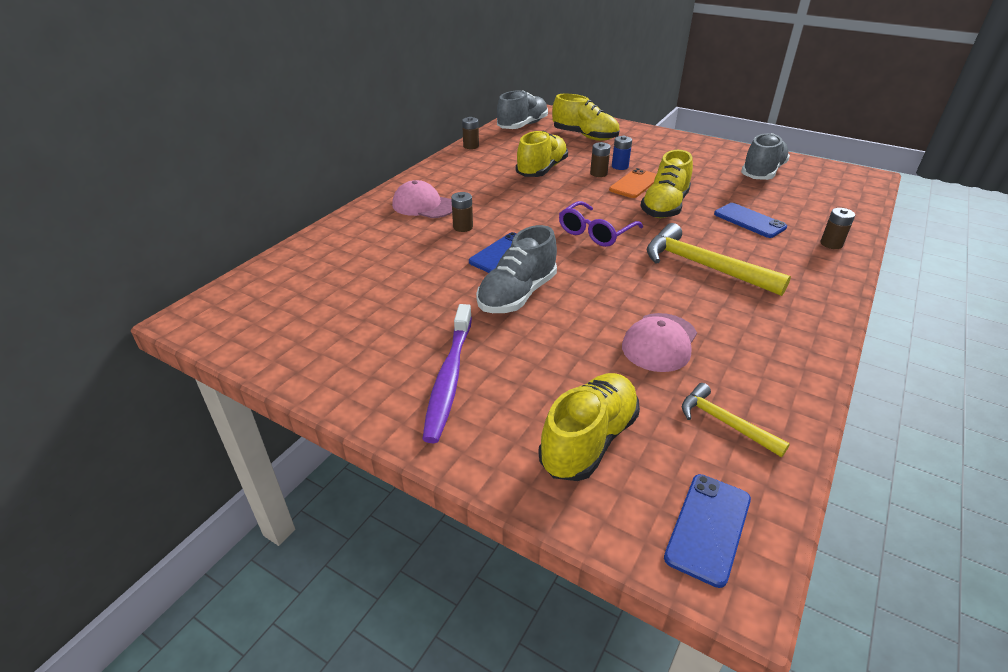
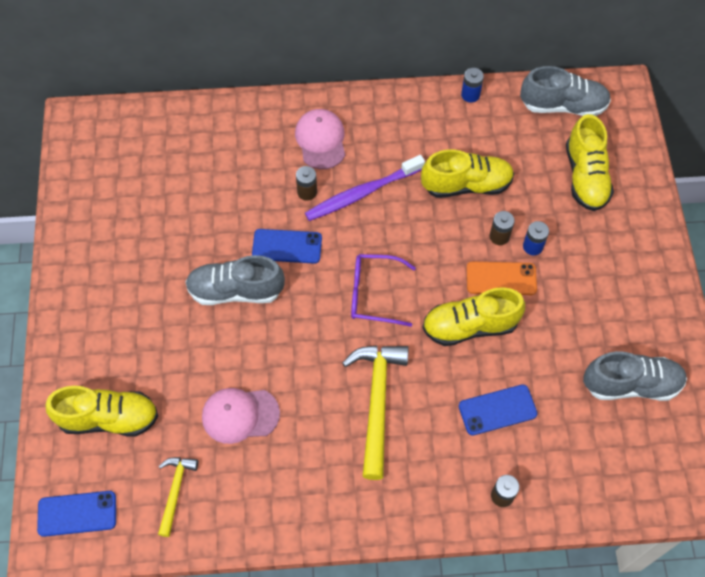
camera: 55 degrees right, 25 degrees up
purple toothbrush [422,304,472,443] -> purple toothbrush moved to [305,155,425,221]
brown battery [462,117,479,149] -> blue battery [461,68,484,103]
blue phone [714,203,787,238] -> blue phone turned 60 degrees clockwise [459,384,538,436]

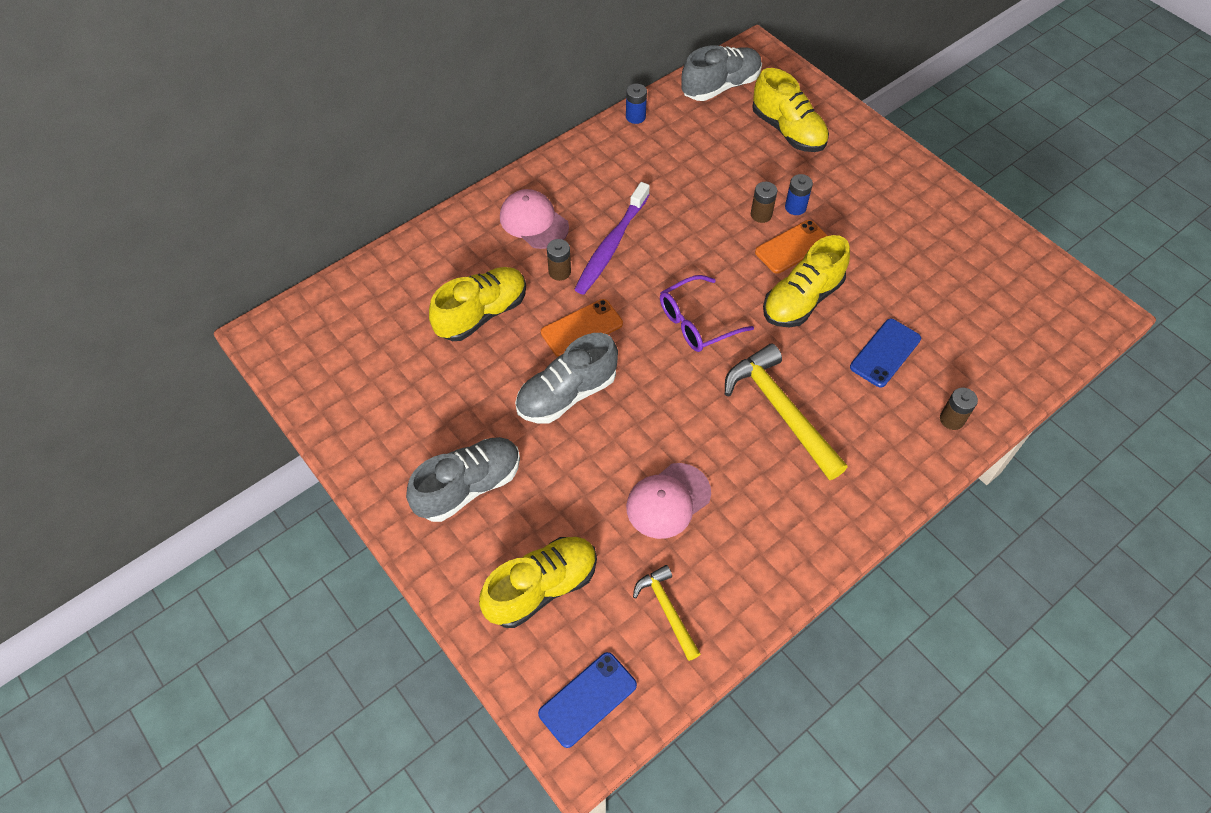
camera: 35 degrees left, 5 degrees down
blue phone [252,229,322,264] -> orange phone [541,299,623,357]
yellow shoe [421,149,514,198] -> yellow shoe moved to [429,267,526,341]
grey shoe [583,351,687,401] -> grey shoe moved to [406,437,520,522]

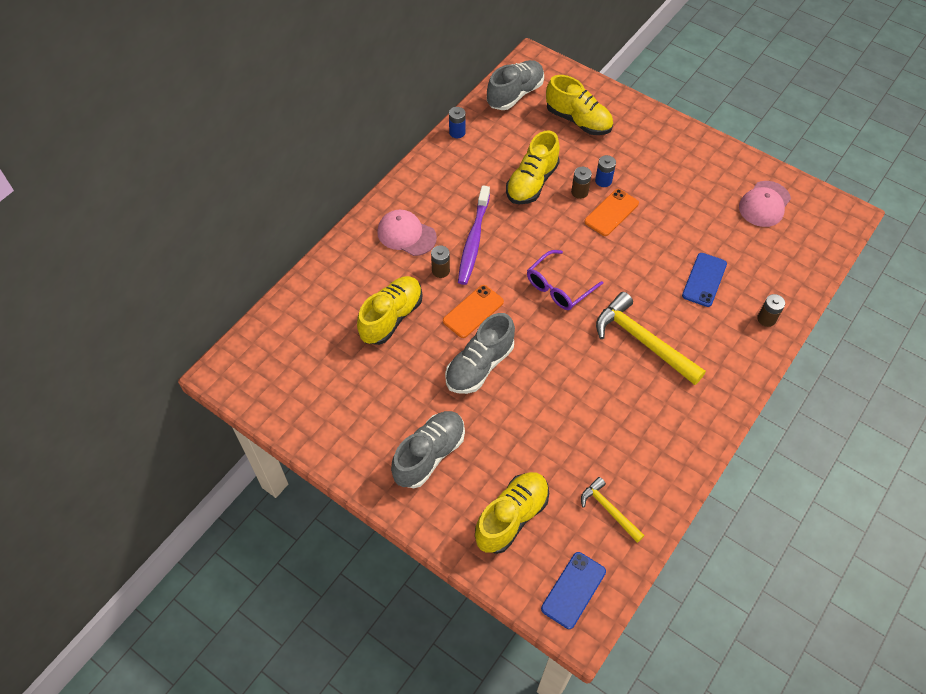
camera: 15 degrees left, 0 degrees up
pink cap [626,463,711,539] -> pink cap moved to [739,181,791,227]
yellow shoe [763,235,850,327] -> yellow shoe moved to [506,130,560,204]

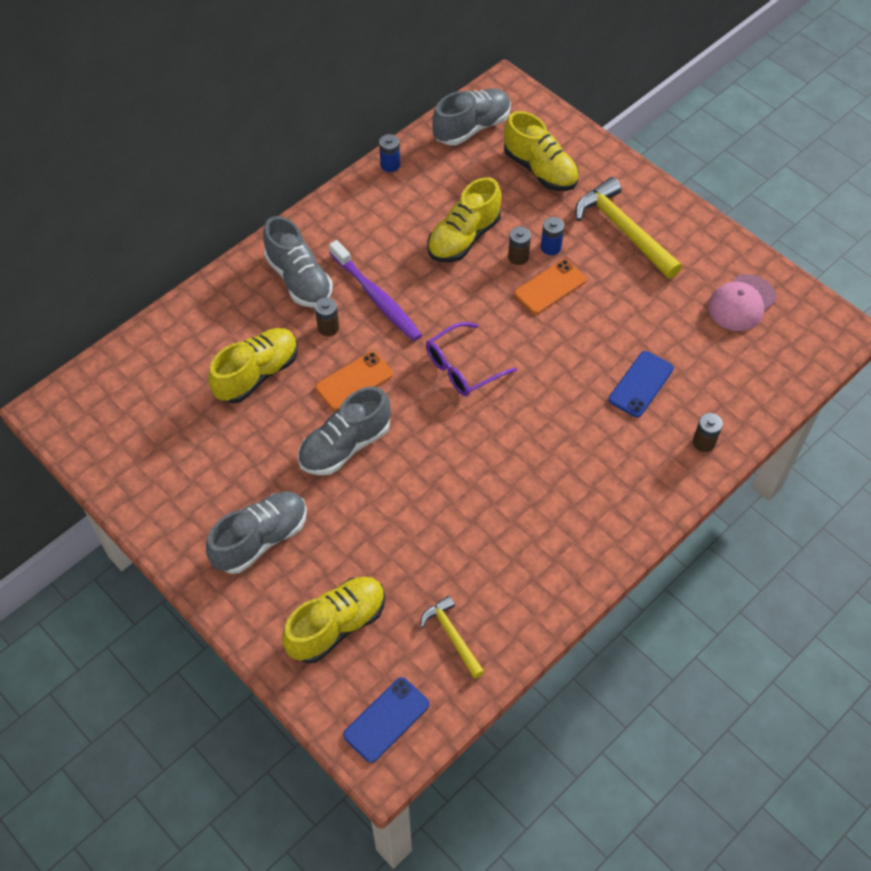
camera: 10 degrees right, 0 degrees up
pink cap [377,210,437,256] -> grey shoe [263,216,333,308]
purple toothbrush [458,185,490,285] -> purple toothbrush turned 60 degrees counterclockwise [329,240,422,341]
yellow hammer [596,292,706,385] -> yellow hammer moved to [575,177,682,279]

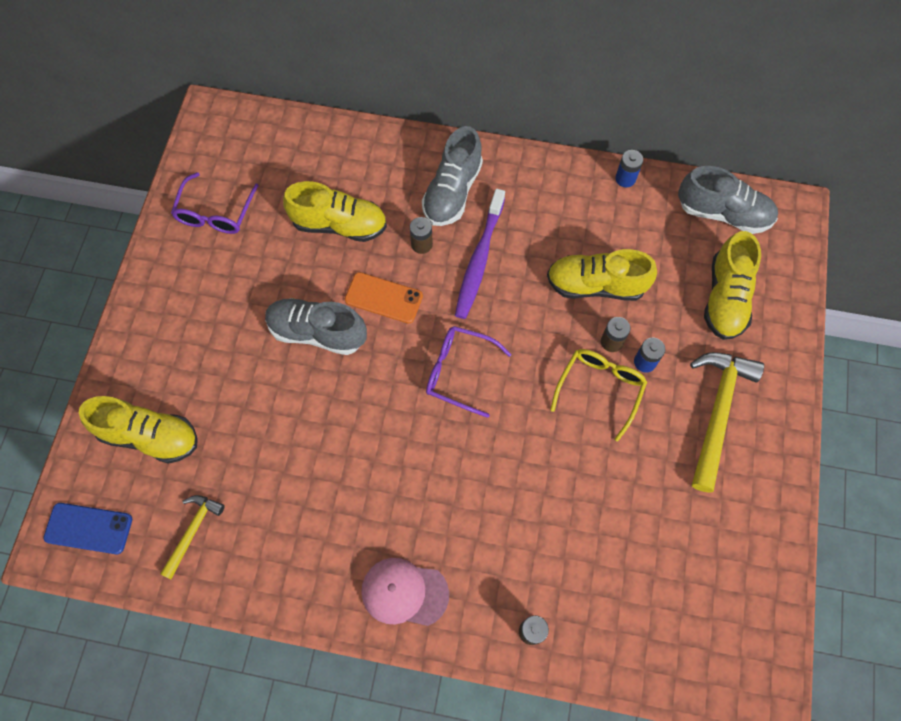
camera: 55 degrees right, 10 degrees up
grey shoe [206,491,307,574] -> none
orange phone [514,259,586,315] -> yellow glasses [550,349,647,441]
blue phone [608,351,674,417] -> none
pink cap [708,274,776,331] -> pink cap moved to [361,558,449,626]
none -> purple glasses [171,172,259,234]

